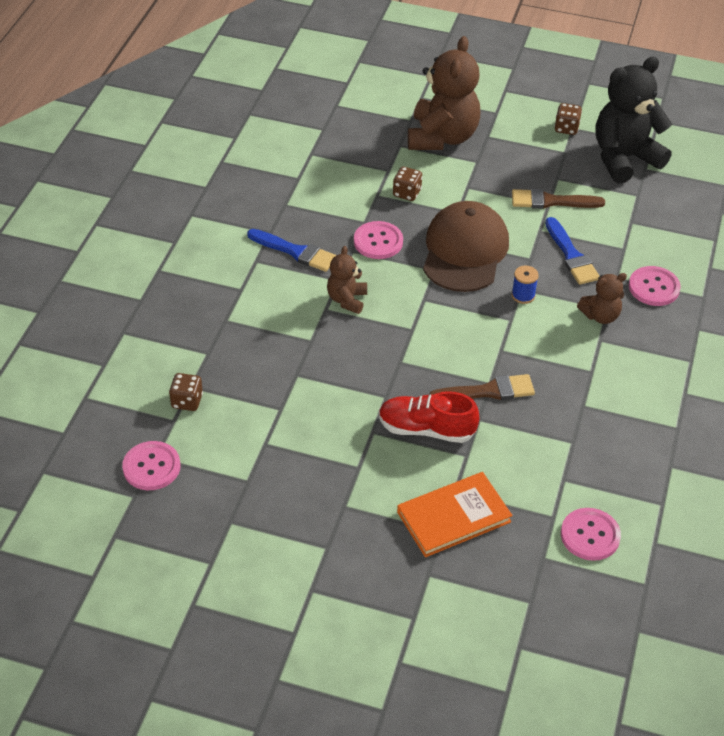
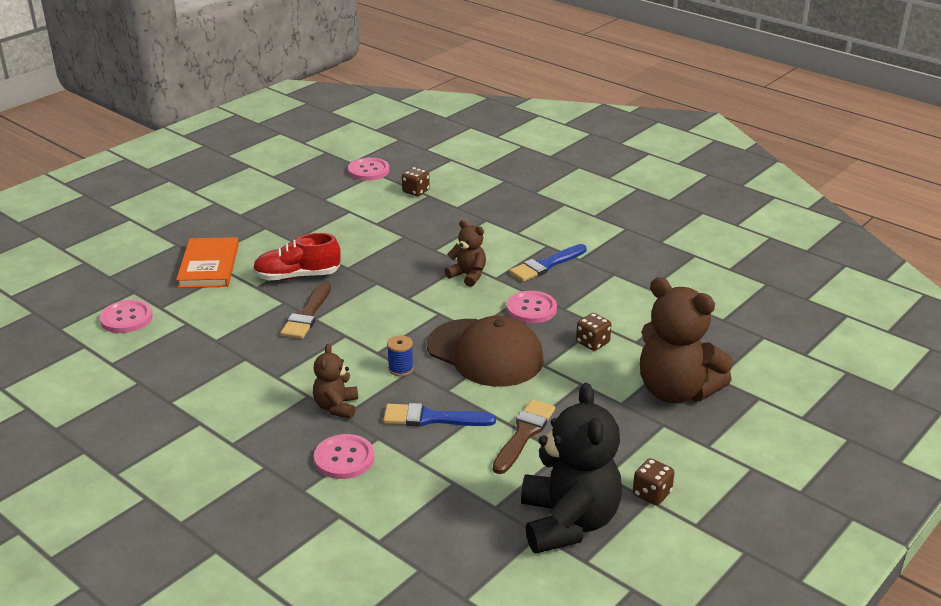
camera: 115 degrees right, 15 degrees down
red shoe [379,391,480,443] -> red shoe turned 135 degrees counterclockwise [253,233,341,281]

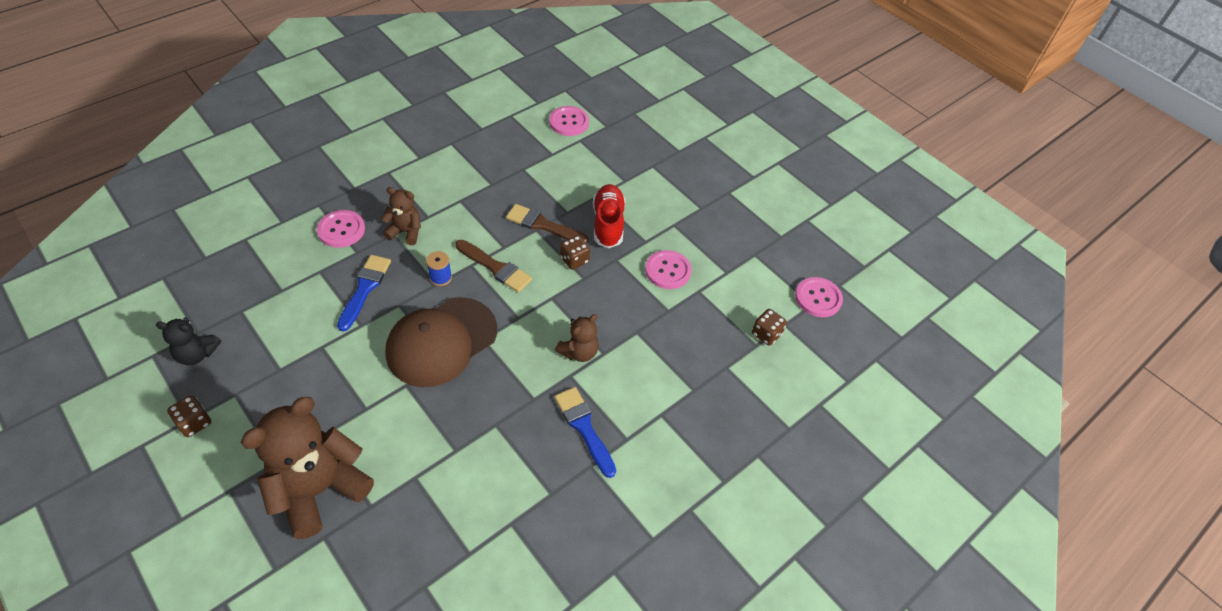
camera: 95 degrees right, 20 degrees up
orange book [176,237,239,288] -> none
brown brush [493,399,555,474] -> brown brush moved to [455,240,532,293]
pink button [506,291,557,323] -> pink button moved to [645,250,692,289]
black teddy bear [521,383,622,553] -> black teddy bear [156,317,221,365], size x0.51
brown dice [576,313,611,351] -> brown dice moved to [560,235,590,270]

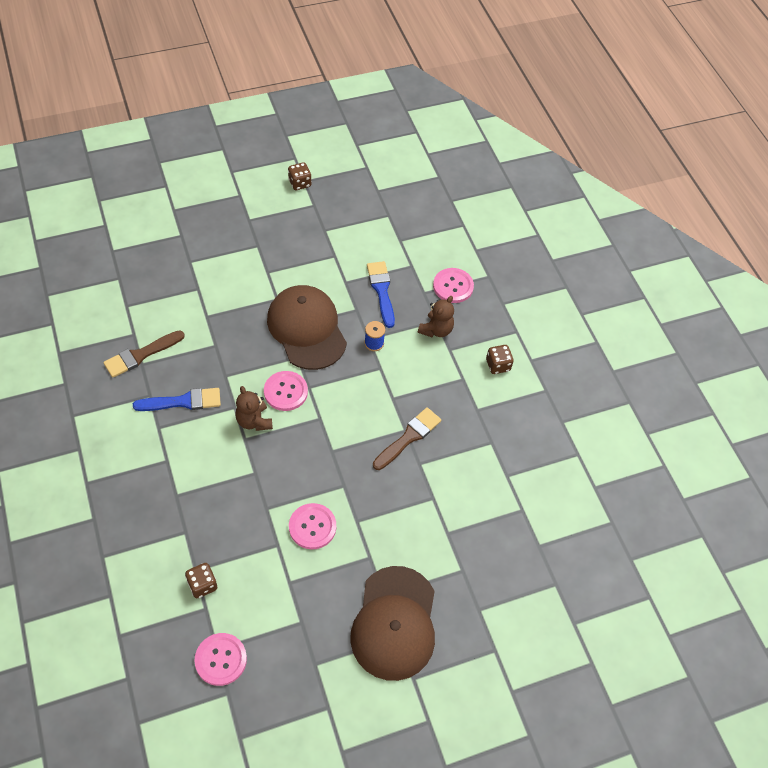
camera: 110 degrees right, 5 degrees up
black teddy bear [156,317,221,365] -> none
brown teddy bear [241,397,374,539] -> none
blue brush [337,255,391,332] -> blue brush turned 135 degrees counterclockwise [367,261,395,328]
brown brush [455,240,532,293] -> brown brush moved to [103,330,185,378]
pink button [549,106,589,136] -> pink button moved to [264,371,308,411]
brown dice [560,235,590,270] -> brown dice moved to [486,345,514,374]
red shoe [593,184,625,248] -> none
none -> brown cap [350,566,435,681]

